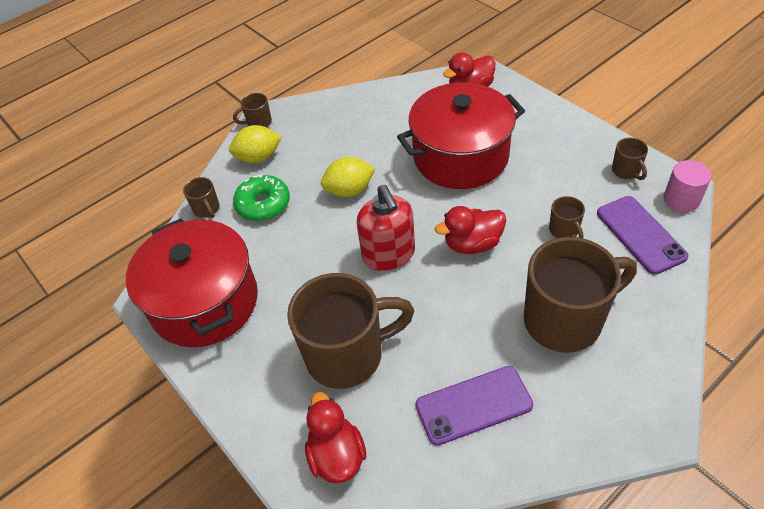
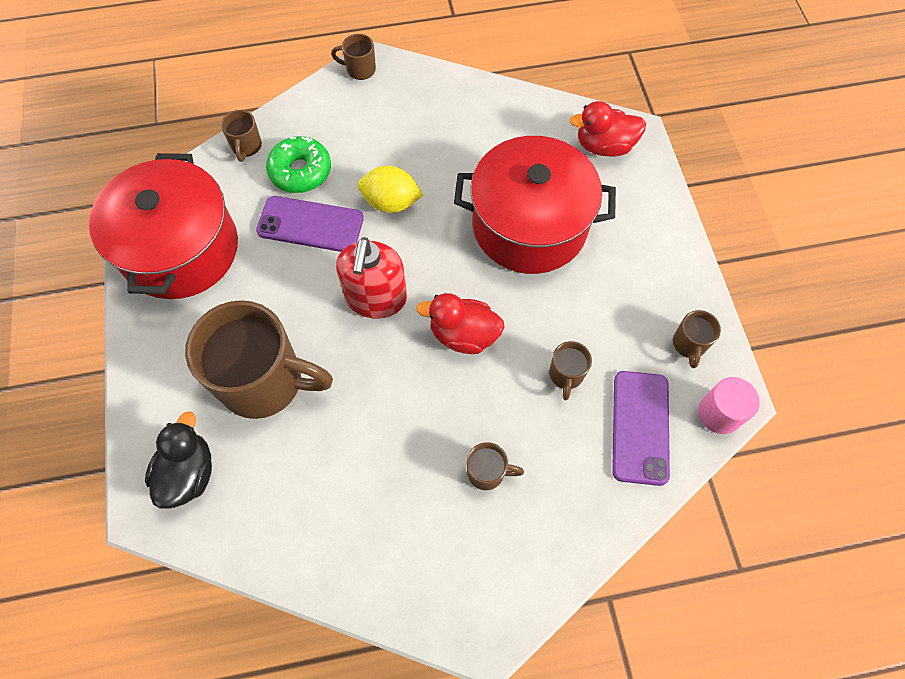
camera: 25 degrees right, 15 degrees up
yellow lemon [229,125,282,163] -> none
red duck [305,392,366,484] -> black duck [145,411,212,508]
purple phone [416,366,533,446] -> purple phone moved to [256,196,364,252]
brown mug [524,237,637,353] -> brown mug [467,442,524,490], size x0.42

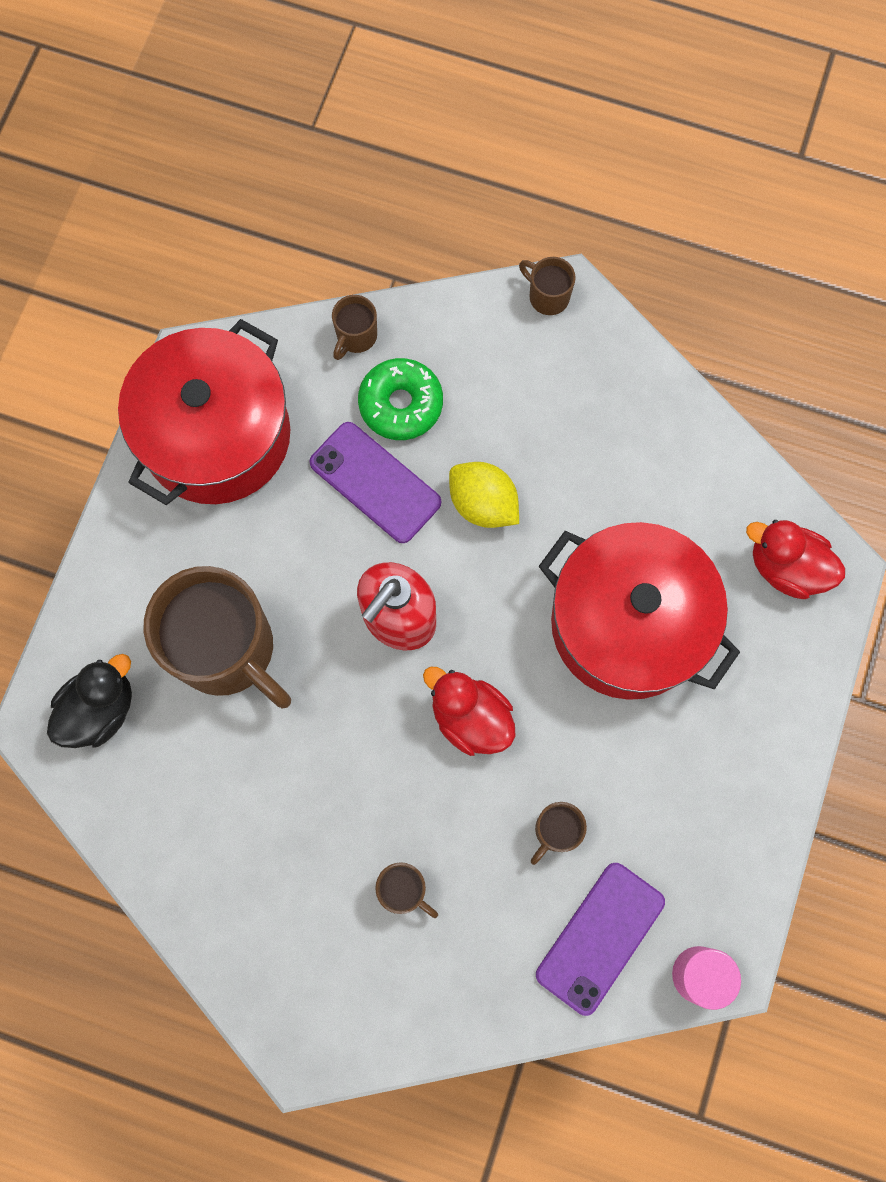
camera: 30 degrees right, 10 degrees up
brown mug [673,310,721,368] -> none

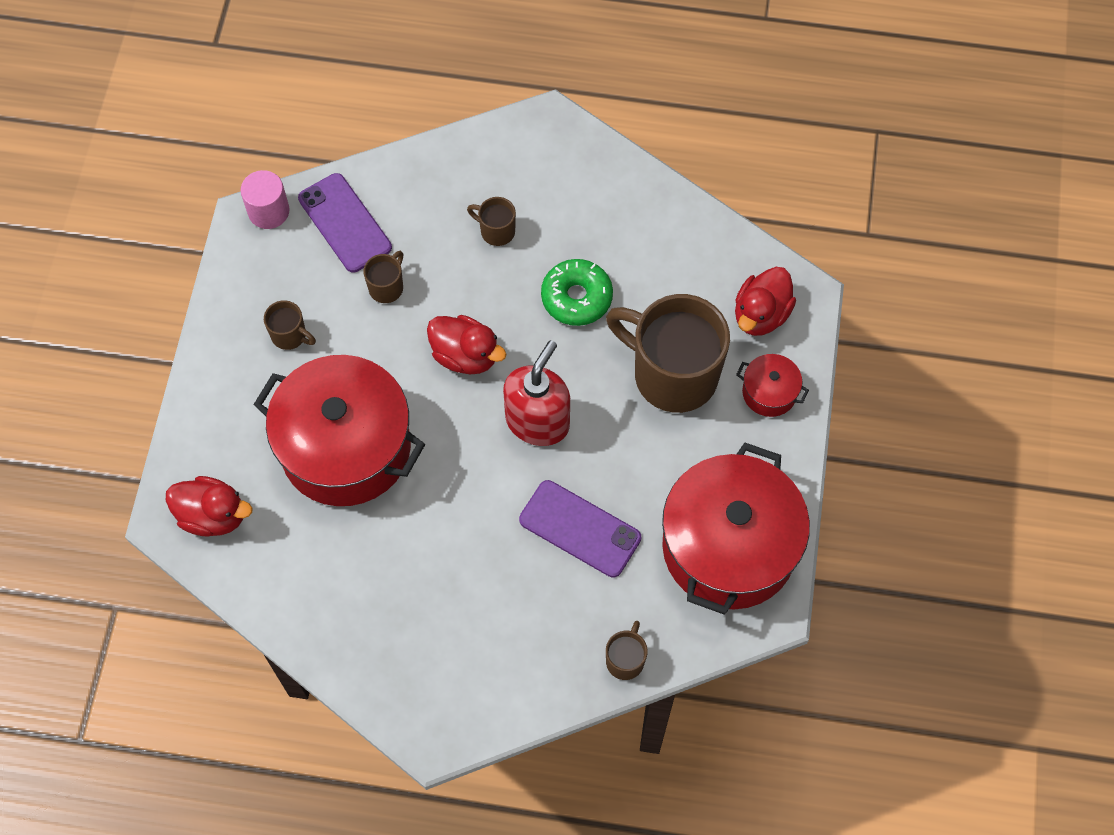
camera: 170 degrees right, 10 degrees down
black duck [47,654,132,748] -> red duck [735,267,796,336]
green donut [358,358,443,440] -> green donut moved to [541,259,613,326]
yellow lemon [449,462,519,528] -> none
brown mug [519,257,576,315] -> brown mug moved to [264,300,316,350]
purple phone [536,863,665,1016] -> purple phone turned 60 degrees counterclockwise [298,173,392,272]
none -> red pot [736,354,809,417]

